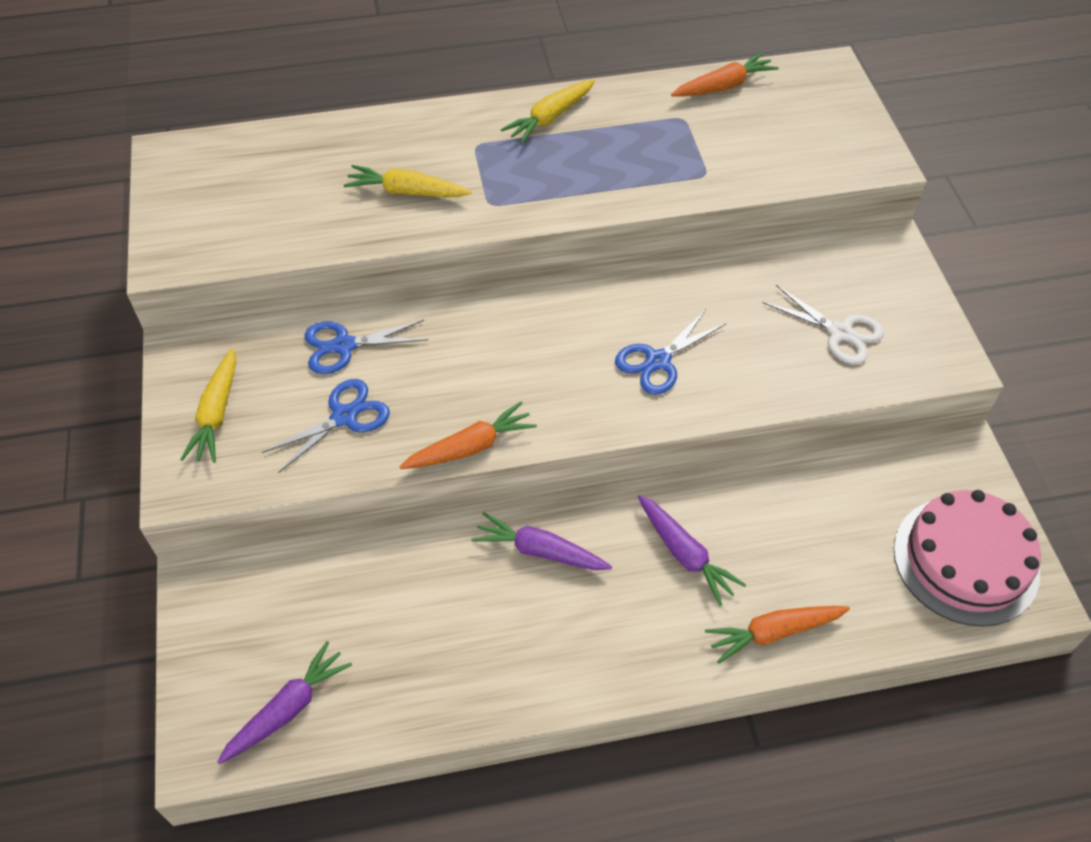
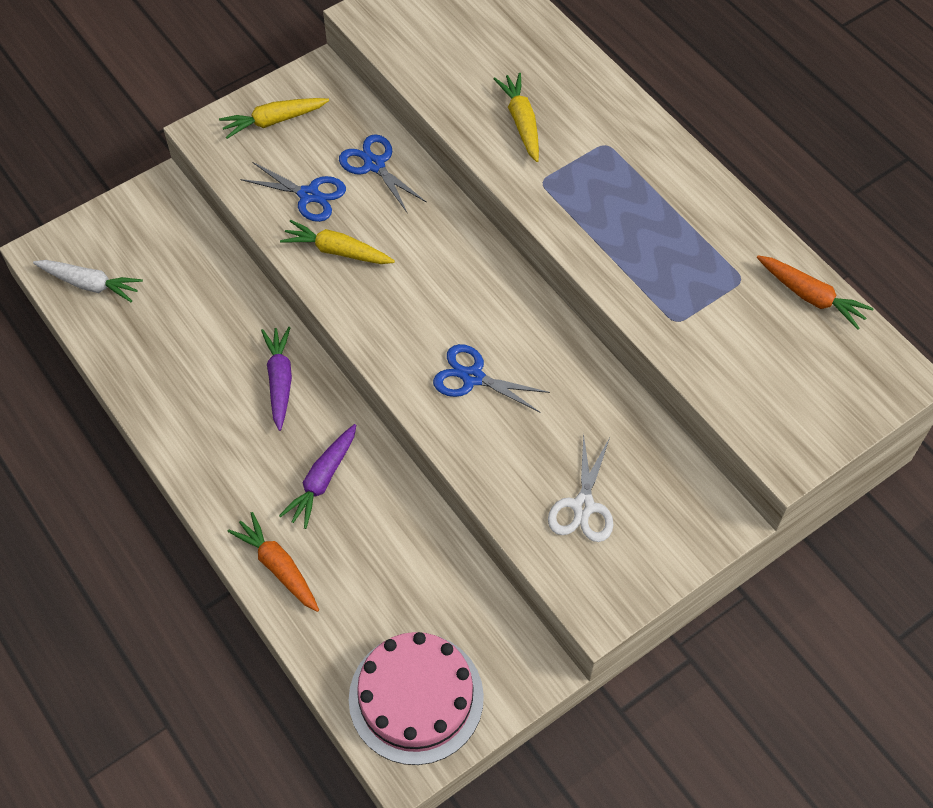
camera: 65 degrees right, 5 degrees up
purple carrot [217,641,352,764] -> white carrot [33,260,143,302]
orange carrot [399,402,537,469] -> none
yellow carrot [501,79,595,144] -> yellow carrot moved to [280,220,395,264]

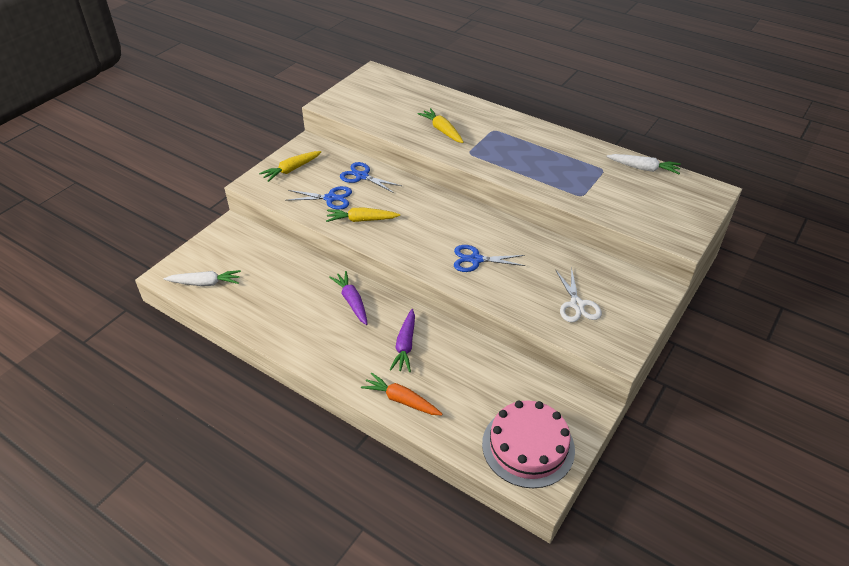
camera: 20 degrees left, 15 degrees down
orange carrot [757,255,874,330] -> white carrot [607,154,681,174]

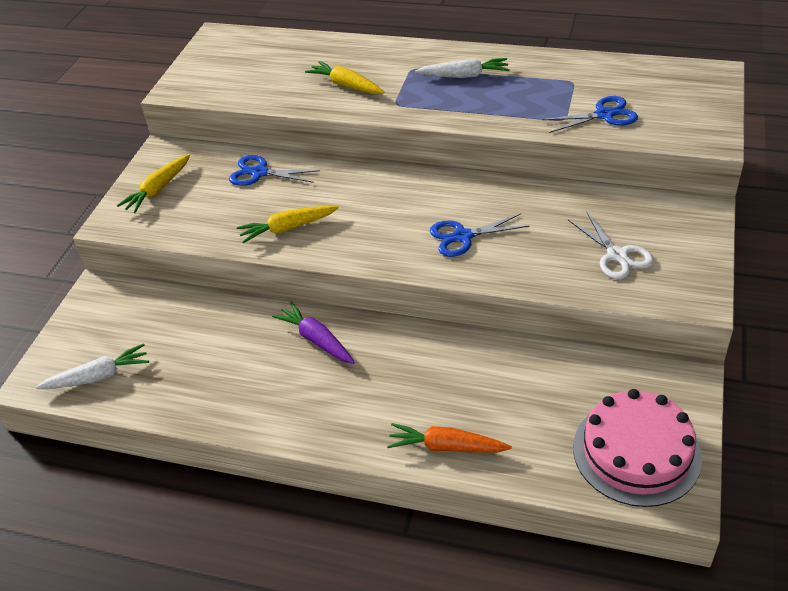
camera: 15 degrees left, 0 degrees up
blue scissors [285,186,352,209] -> blue scissors moved to [542,96,638,133]
purple carrot [390,309,415,372] -> none
white carrot [607,154,681,174] -> white carrot moved to [415,58,510,78]

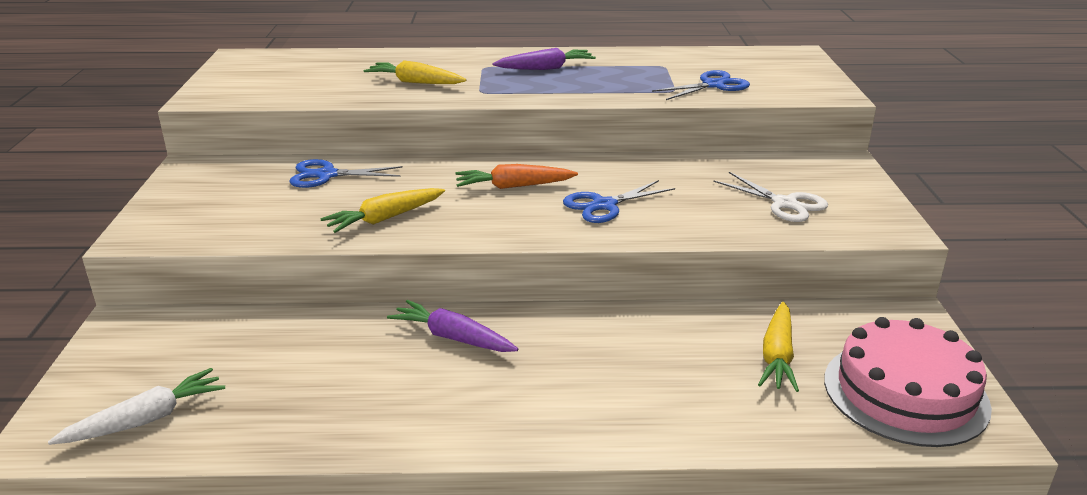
camera: 20 degrees left, 15 degrees down
yellow carrot [117,154,190,213] -> yellow carrot moved to [758,302,799,392]
orange carrot [387,423,512,453] -> orange carrot moved to [456,164,578,189]
white carrot [415,58,510,78] -> purple carrot [492,48,596,70]

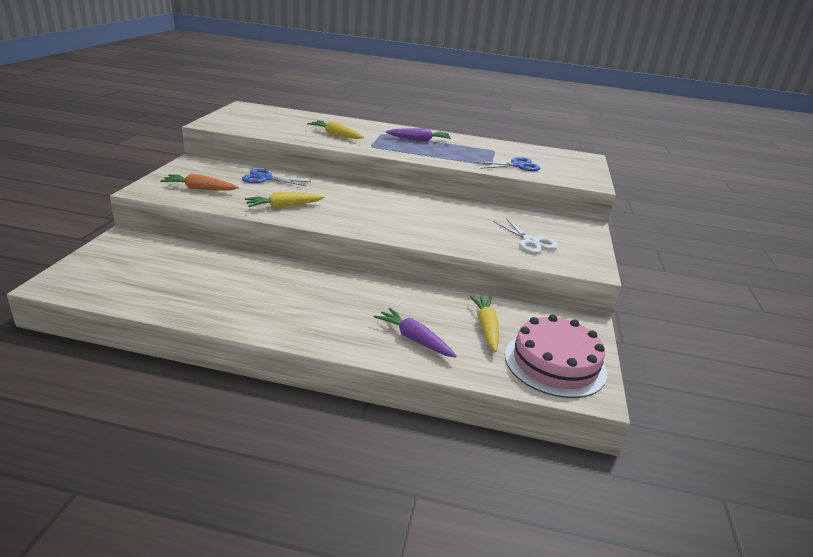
camera: 10 degrees right, 0 degrees up
white carrot [48,368,225,445] -> none
purple carrot [387,300,518,352] -> purple carrot moved to [374,308,457,358]
orange carrot [456,164,578,189] -> orange carrot moved to [160,174,239,191]
blue scissors [563,180,675,223] -> none
yellow carrot [758,302,799,392] -> yellow carrot turned 150 degrees clockwise [470,296,499,352]

